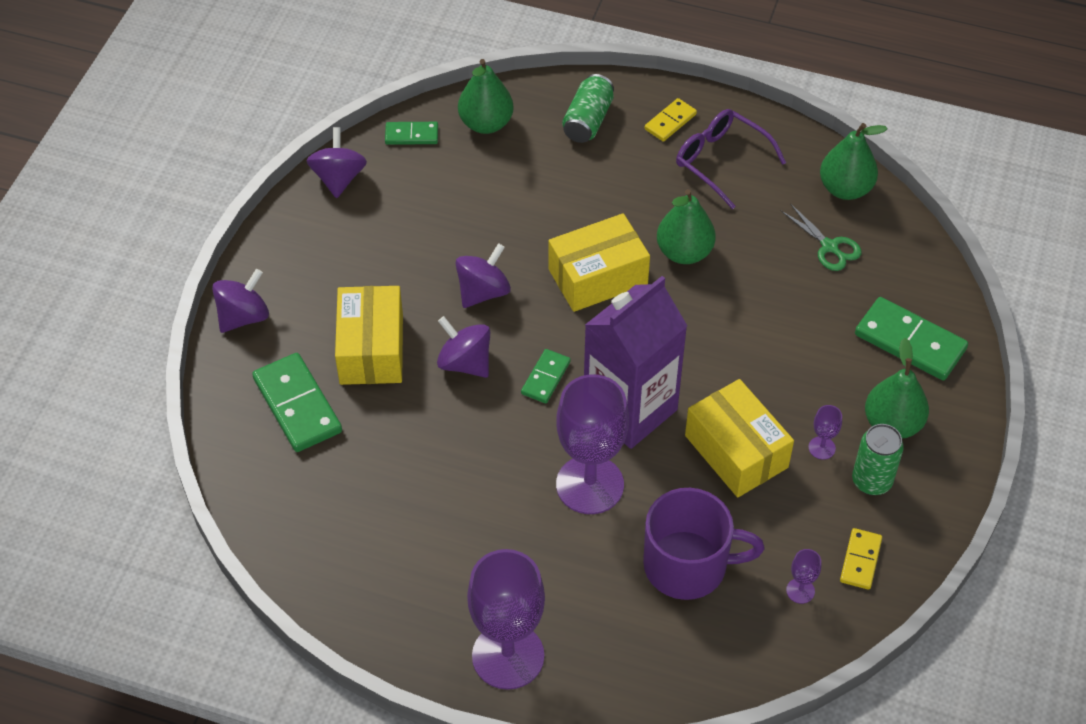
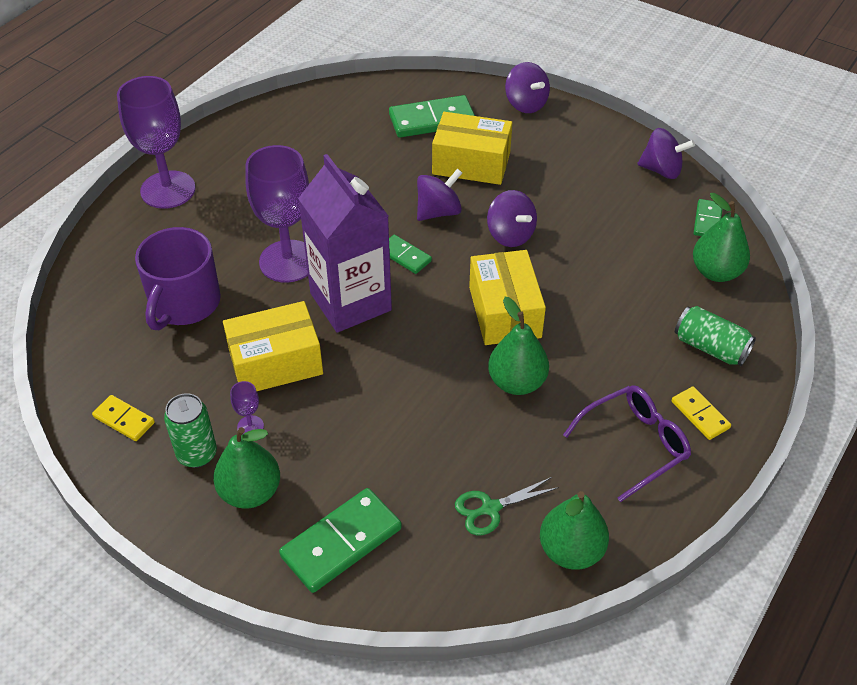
camera: 105 degrees right, 5 degrees down
purple goblet [786,549,821,604] -> none

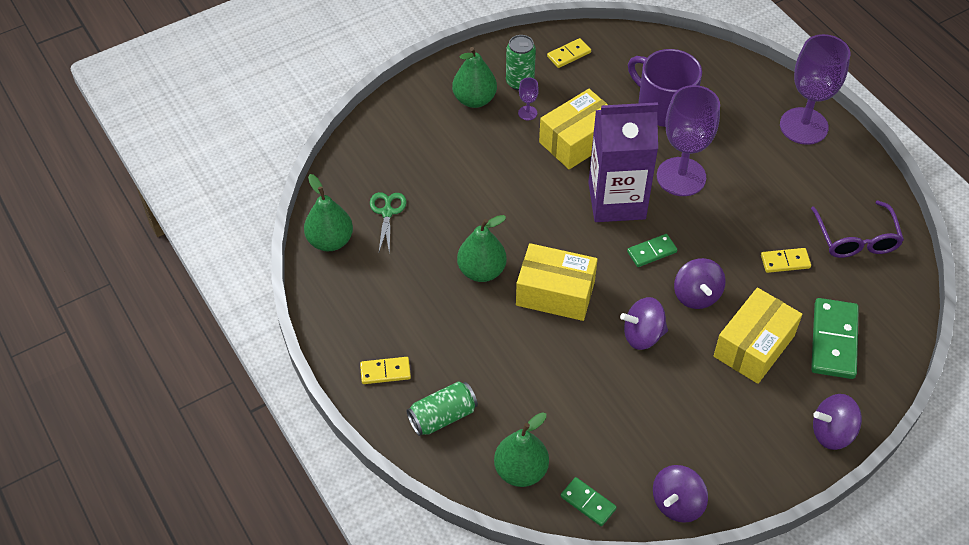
camera: 115 degrees right, 5 degrees up
yellow box [223,301,323,391] -> yellow box turned 45 degrees clockwise [539,89,608,169]
green domino [279,488,402,593] -> none
purple glasses [563,385,691,502] -> purple glasses moved to [811,200,904,258]
none -> yellow domino [761,248,811,273]

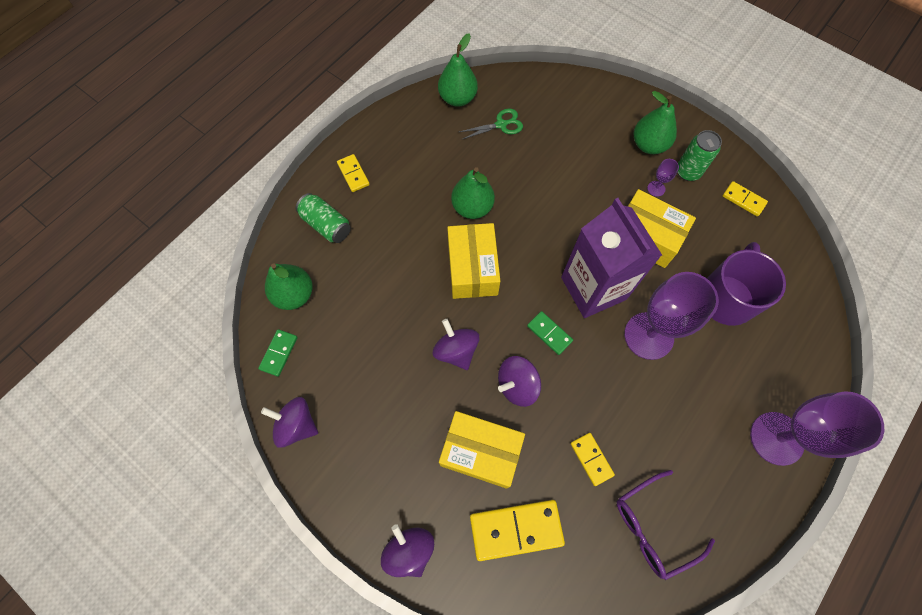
camera: 70 degrees right, 15 degrees up
green domino [811,298,859,379] -> yellow domino [470,500,565,561]

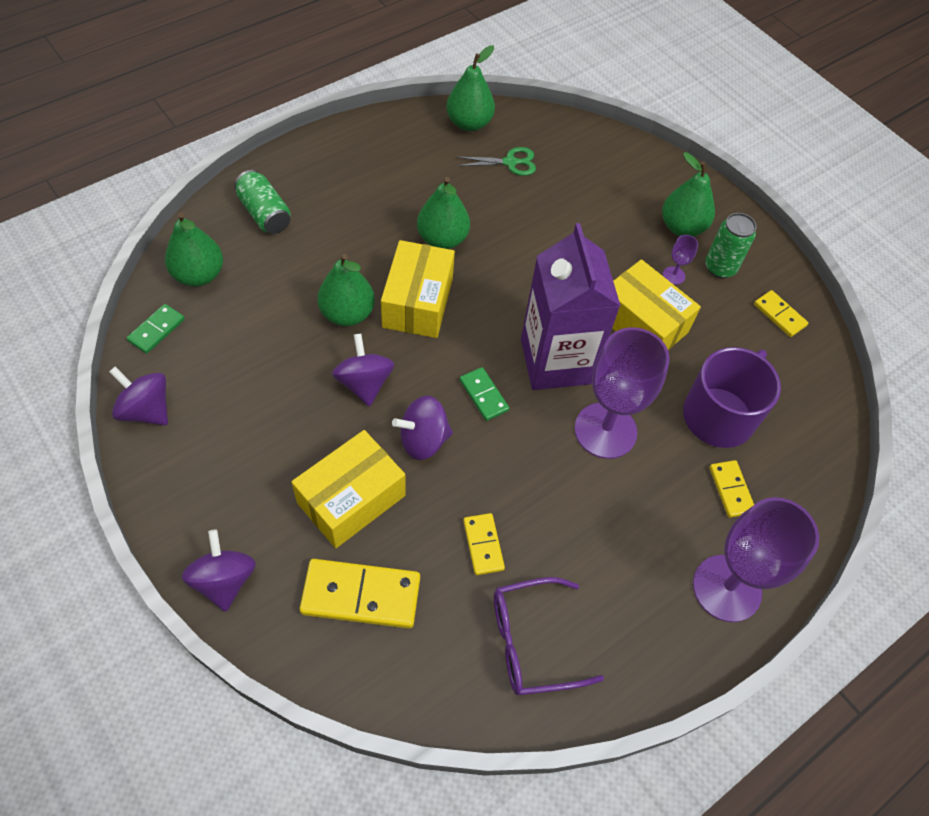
camera: 10 degrees right, 10 degrees down
yellow domino [337,154,370,192] -> yellow domino moved to [709,460,754,518]
yellow box [439,411,525,488] -> yellow box turned 75 degrees counterclockwise [292,430,405,548]
none -> green pear [318,254,375,326]

